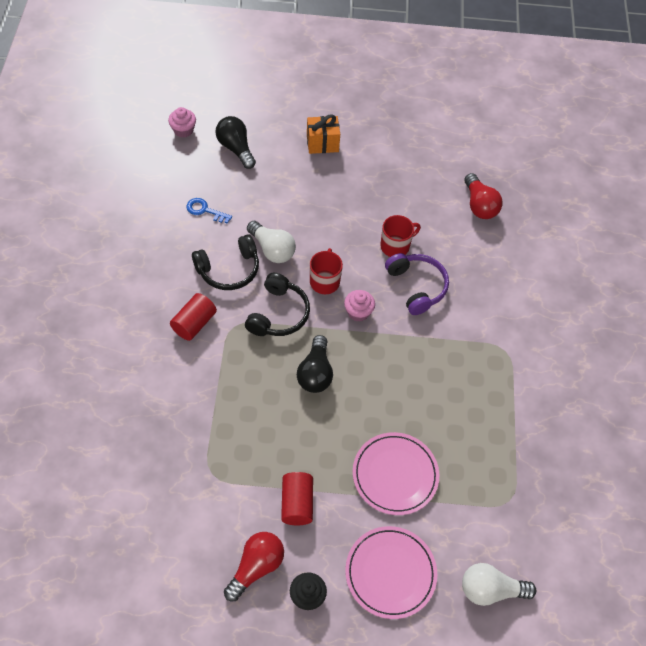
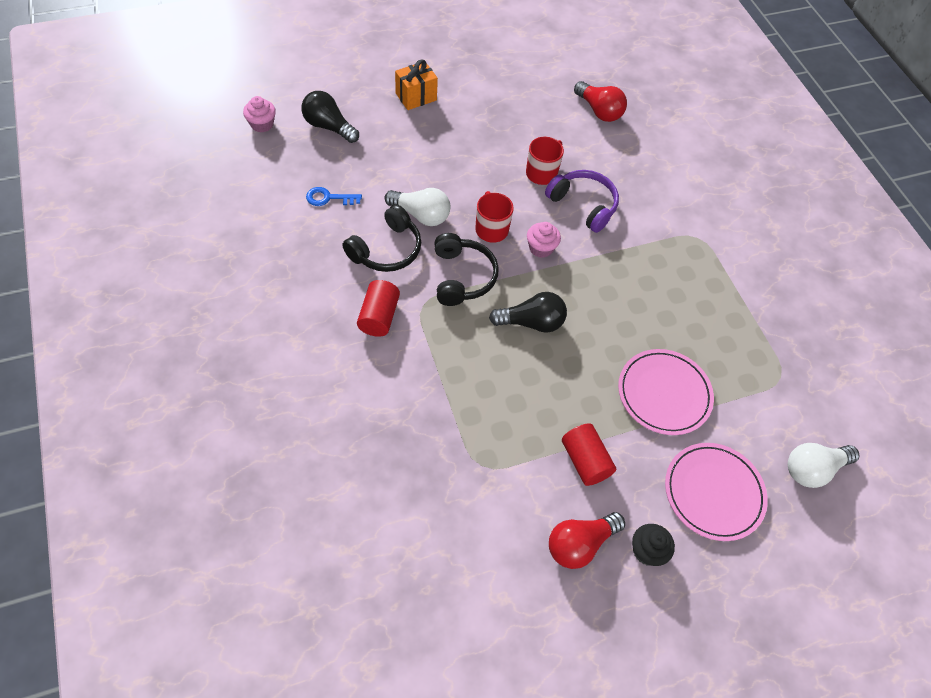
camera: 25 degrees left, 0 degrees up
red light bulb [224,532,284,601] -> red light bulb turned 135 degrees counterclockwise [549,512,625,569]
black light bulb [297,335,333,393] -> black light bulb turned 75 degrees counterclockwise [489,292,567,333]

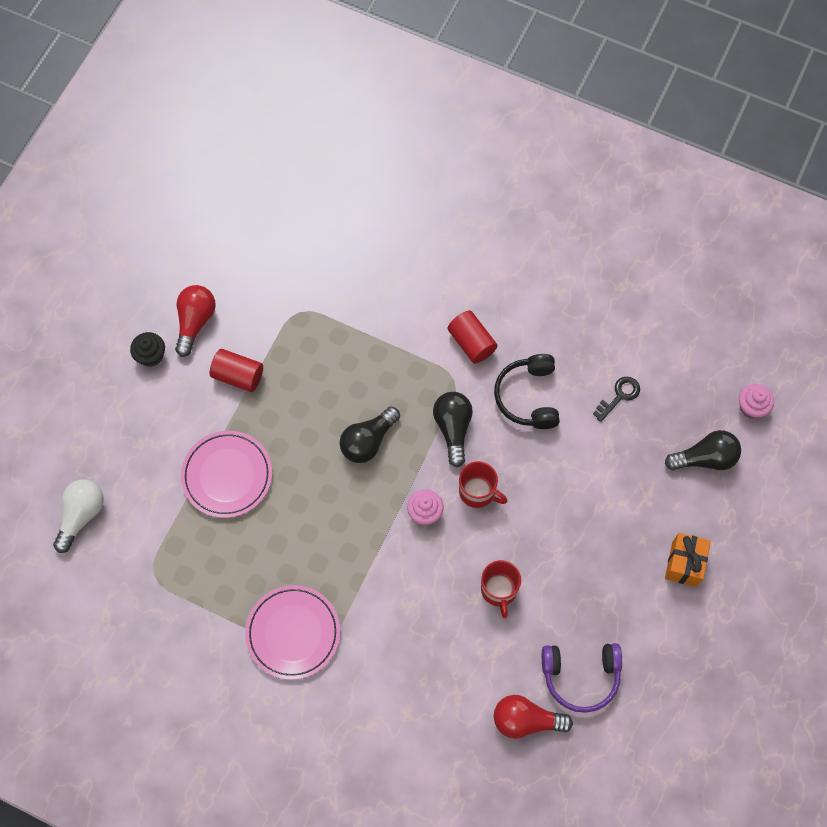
camera: 140 degrees right, 10 degrees up
blue key [306,187,362,206] -> black key [593,377,640,422]
white light bulb [385,188,450,226] -> none
black headphones [434,233,499,306] -> black light bulb [433,392,473,468]
purple headphones [545,170,619,233] -> purple headphones moved to [542,643,622,713]
pink plate [665,443,768,541] -> pink plate moved to [245,585,340,680]

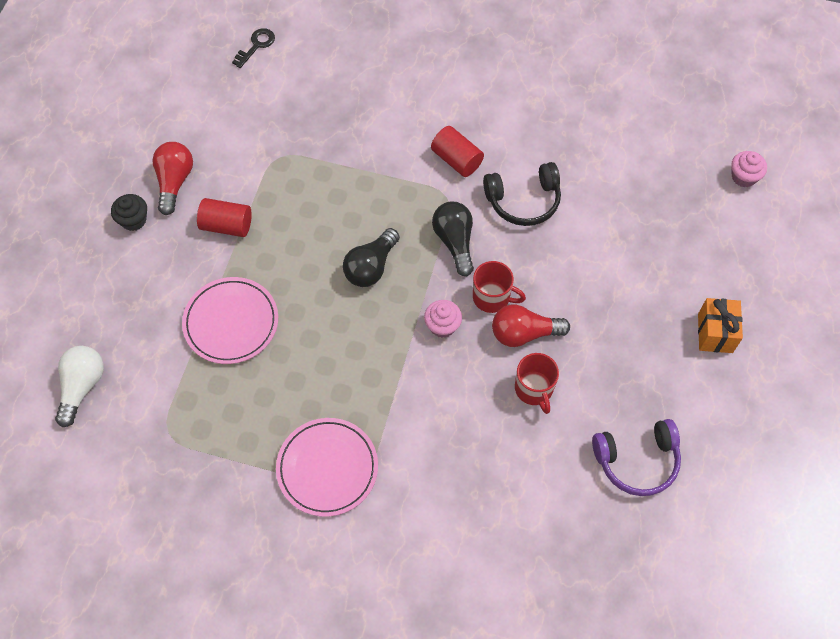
camera: 10 degrees left, 5 degrees down
black headphones [494,354,560,429] -> black headphones turned 90 degrees counterclockwise [483,162,561,226]
red light bulb [494,695,573,739] -> red light bulb moved to [492,304,570,347]
black key [593,377,640,422] -> black key moved to [232,28,275,68]
black light bulb [665,430,741,471] -> none

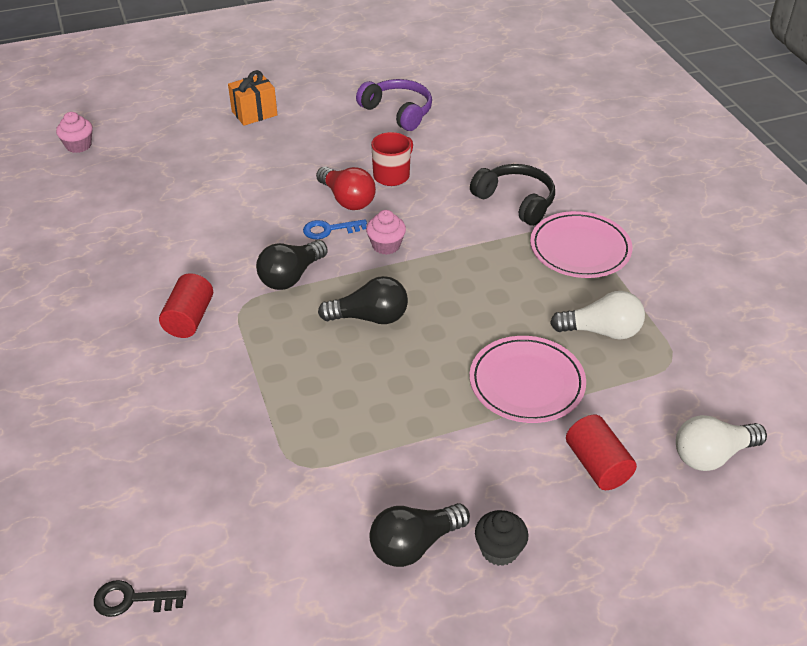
camera: 125 degrees left, 20 degrees down
red light bulb [152,142,193,215] -> black light bulb [370,503,470,567]
red cylinder [197,198,252,237] -> red cylinder moved to [566,415,637,490]
red mug [473,261,526,313] -> blue key [303,219,367,240]
black headphones [483,162,561,226] -> black headphones moved to [470,164,555,226]
none -> white light bulb [550,291,645,340]

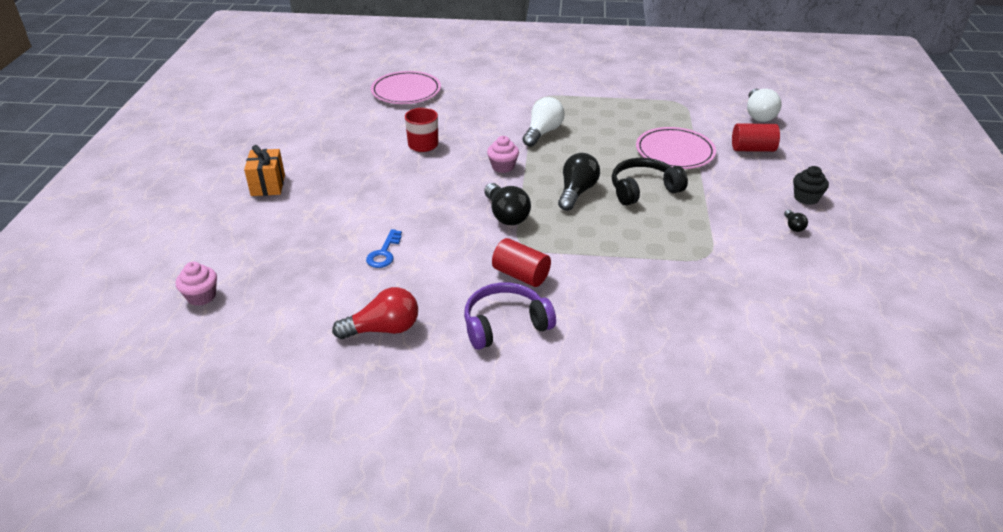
camera: 65 degrees left, 5 degrees down
black key [94,580,186,617] -> none
blue key [303,219,367,240] -> blue key moved to [366,229,402,268]
red light bulb [316,166,376,210] -> red light bulb moved to [332,287,418,339]
purple headphones [356,79,432,131] -> purple headphones moved to [464,283,556,350]
black light bulb [370,503,470,567] -> black light bulb [784,210,808,232], size x0.48
black headphones [470,164,555,226] -> black headphones moved to [612,158,688,205]
pink plate [530,211,633,278] -> pink plate moved to [371,71,441,104]
white light bulb [550,291,645,340] -> white light bulb moved to [522,97,565,147]

